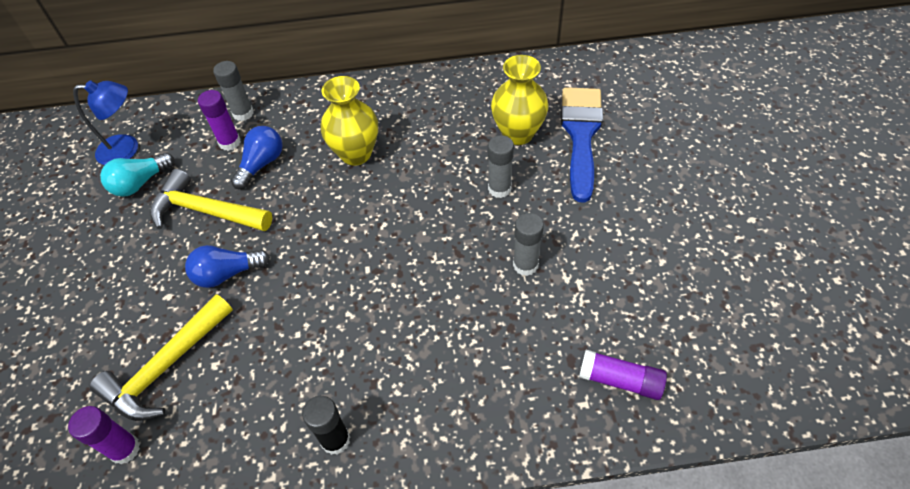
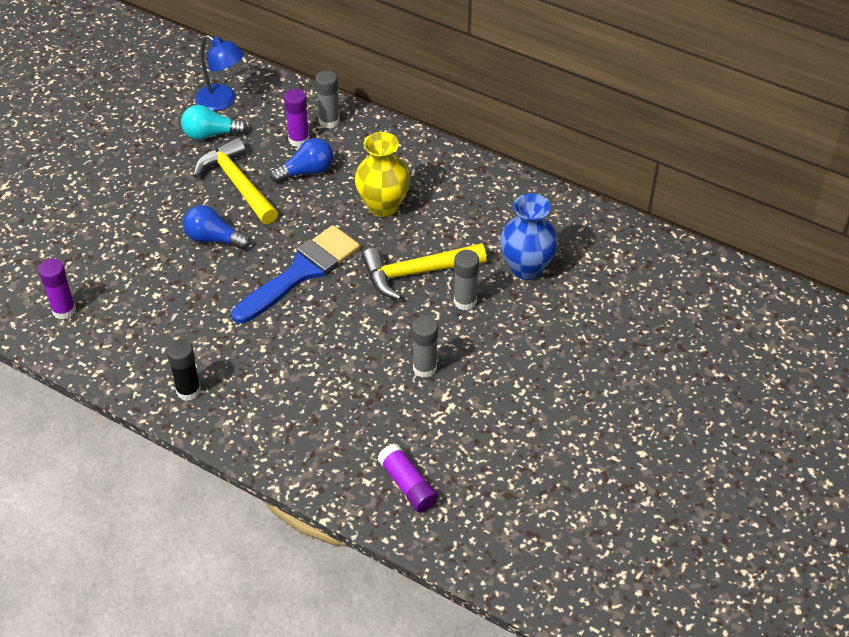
camera: 35 degrees right, 5 degrees down
yellow hammer [90,294,233,421] -> yellow hammer moved to [362,243,486,300]
yellow vase [491,55,548,145] -> blue vase [500,193,558,280]
blue brush [561,87,603,203] -> blue brush moved to [232,225,360,324]

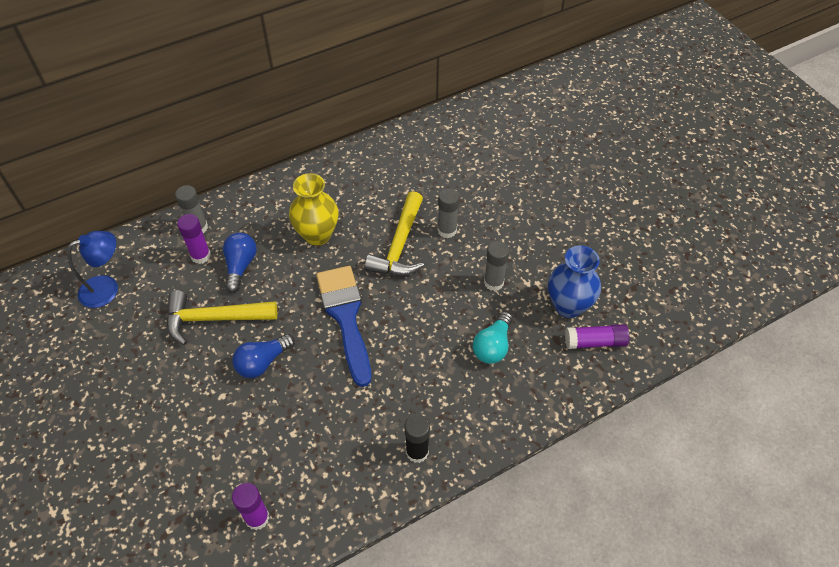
camera: 60 degrees left, 5 degrees up
turquoise light bulb [181,105,248,140] -> turquoise light bulb moved to [473,311,513,364]
blue vase [500,193,558,280] -> blue vase moved to [548,246,601,318]

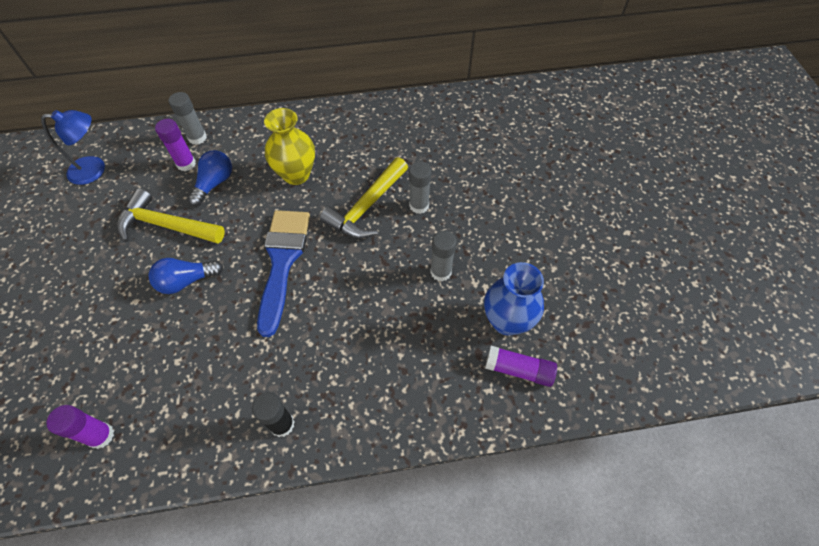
camera: 20 degrees right, 5 degrees up
turquoise light bulb [473,311,513,364] -> none

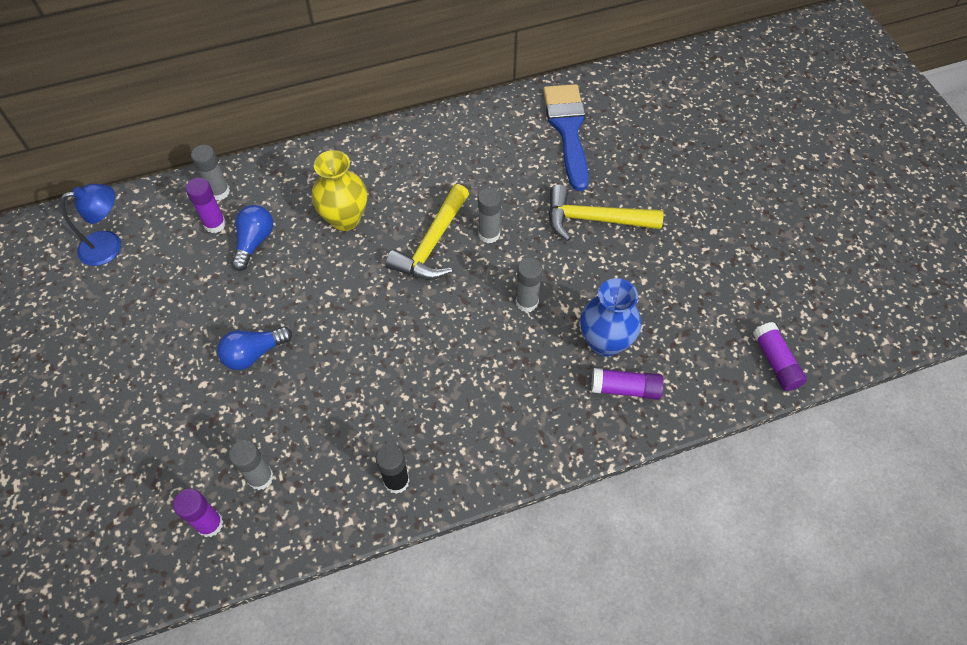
camera: 10 degrees left, 0 degrees up
yellow hammer [117,188,225,244] -> yellow hammer moved to [549,185,664,241]
blue brush [257,210,310,337] -> blue brush moved to [543,84,589,191]
none -> grey glue stick [229,440,273,490]
none -> purple glue stick [753,322,807,391]

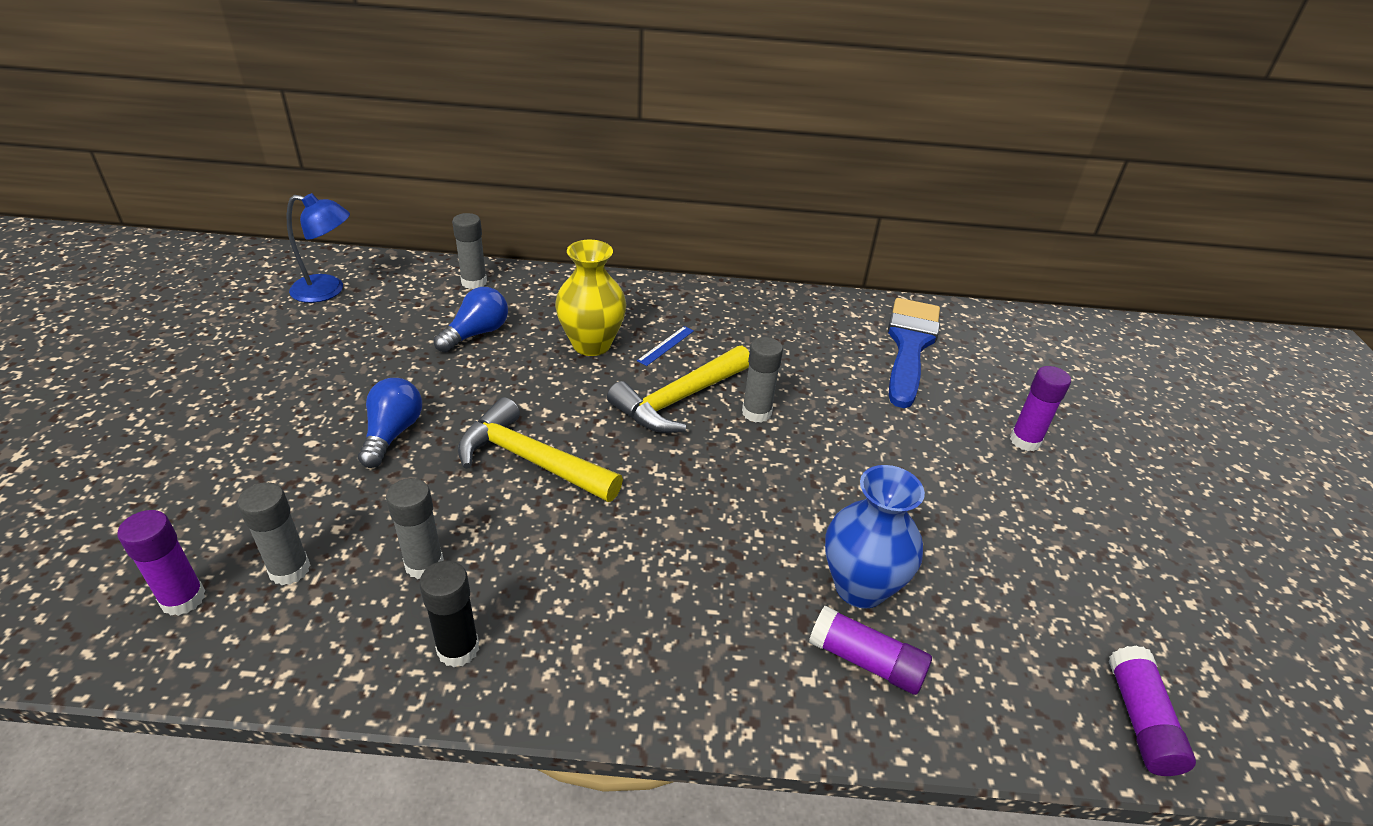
camera: 20 degrees right, 20 degrees down
purple glue stick [186,178,226,233] -> purple glue stick moved to [1010,366,1071,451]
blue light bulb [217,326,292,370] -> blue light bulb turned 105 degrees clockwise [358,378,422,468]
grey glue stick [516,258,543,312] -> grey glue stick moved to [386,478,444,579]
yellow hammer [549,185,664,241] -> yellow hammer moved to [458,397,623,502]
none -> blue ruler [637,326,694,366]

